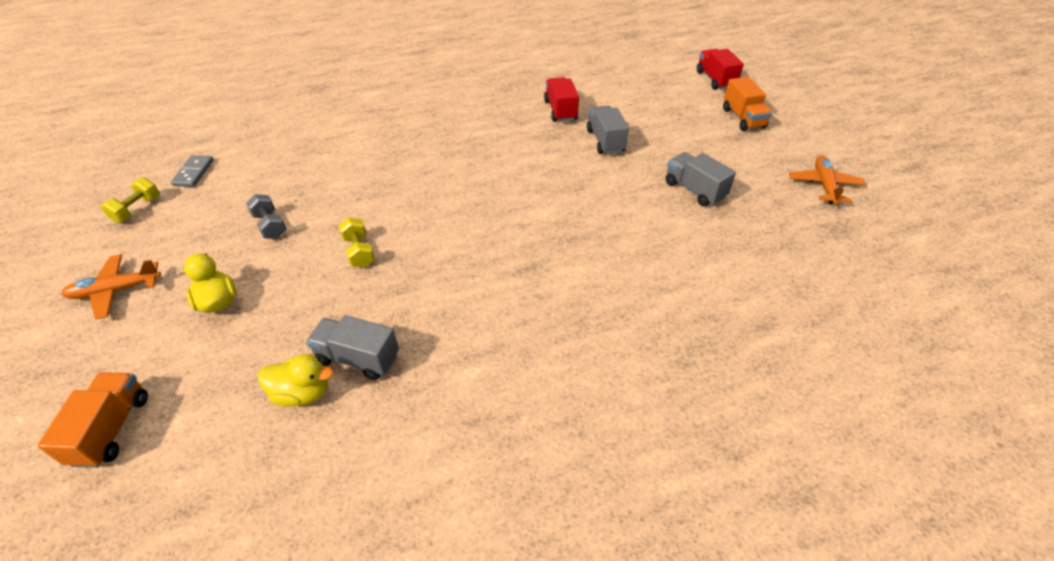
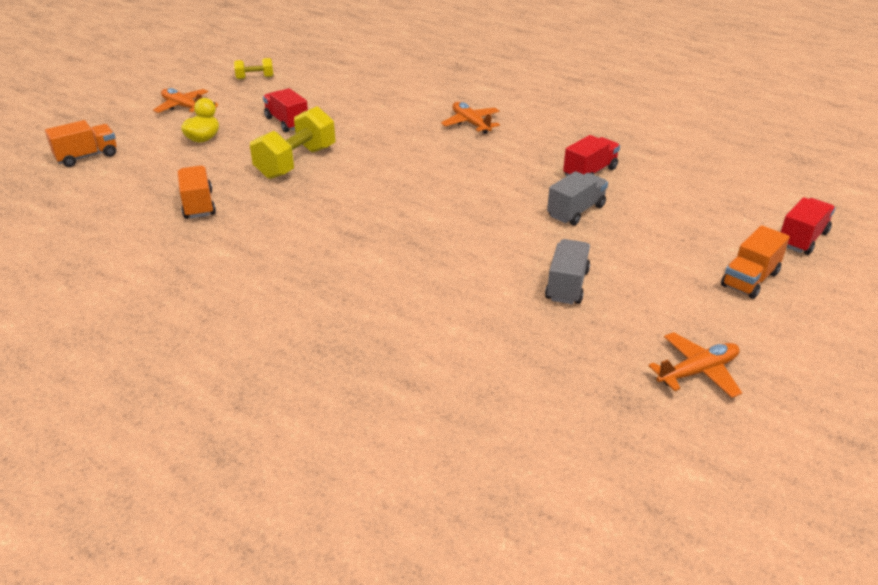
camera: 55 degrees right, 10 degrees down
grey domino [171,155,214,187] -> none
grey dumbbell [246,194,287,239] -> red truck [263,88,308,132]
yellow duck [258,354,334,407] -> none
grey truck [306,315,399,380] -> orange truck [178,165,216,219]
yellow dumbbell [339,217,375,268] -> yellow dumbbell [250,106,335,179], size x1.94
none -> orange plane [441,102,500,134]

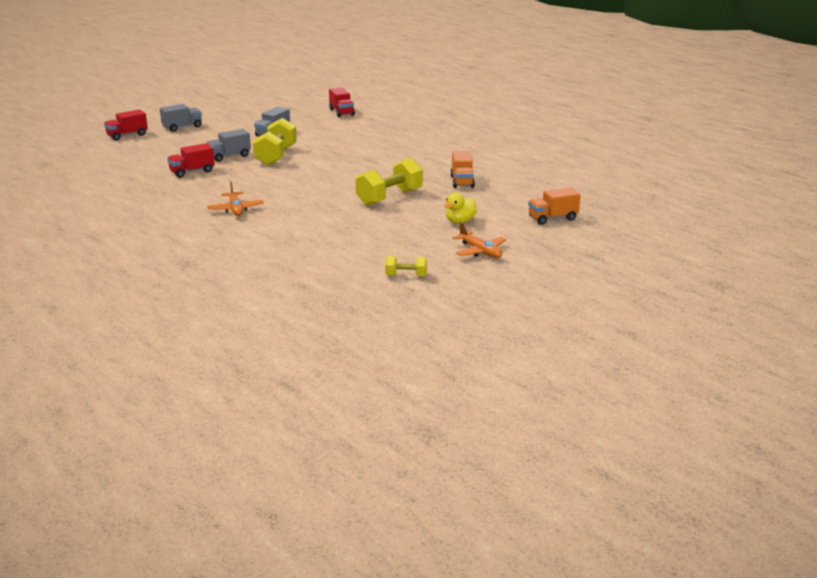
camera: 165 degrees left, 10 degrees down
red truck [263,88,308,132] -> red truck moved to [329,87,355,117]
orange plane [648,332,742,398] -> none
orange truck [721,225,790,299] -> grey truck [160,104,202,132]
none -> yellow dumbbell [253,118,297,165]

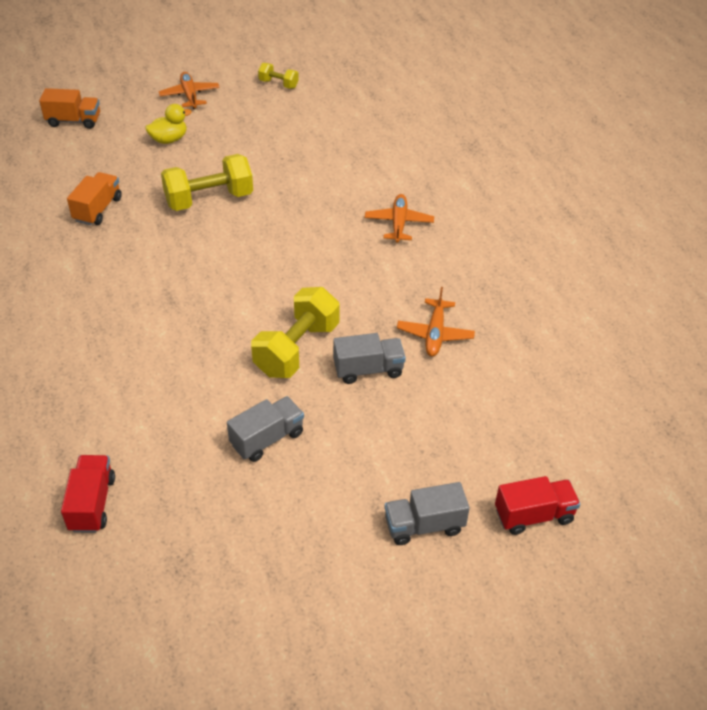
camera: 160 degrees left, 20 degrees up
red truck [167,143,215,178] -> orange plane [397,287,475,357]

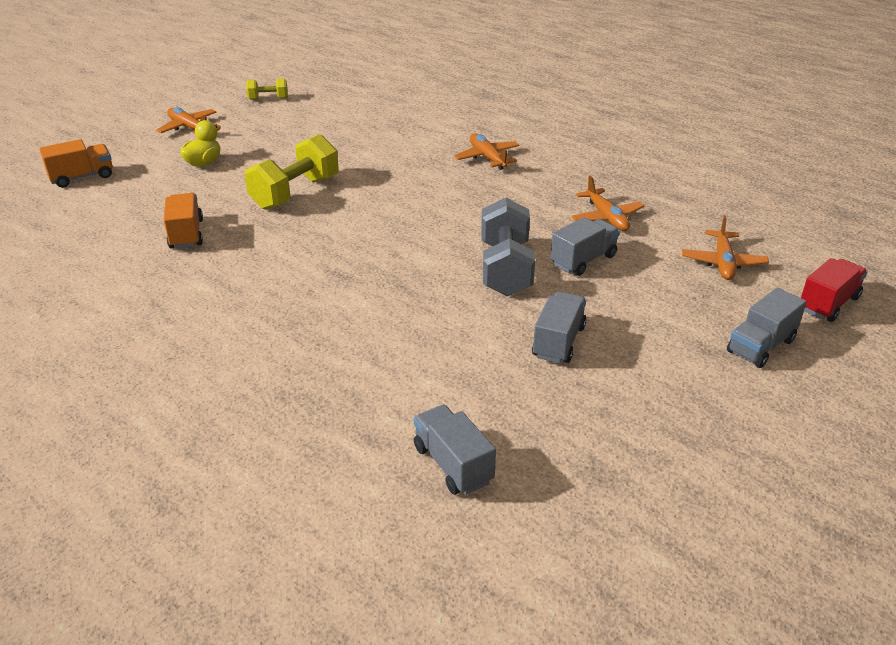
camera: 30 degrees left, 10 degrees down
red truck [61,455,115,533] -> grey truck [414,405,496,495]
yellow dumbbell [251,287,340,378] -> grey dumbbell [481,198,535,296]
none -> orange plane [682,215,769,280]

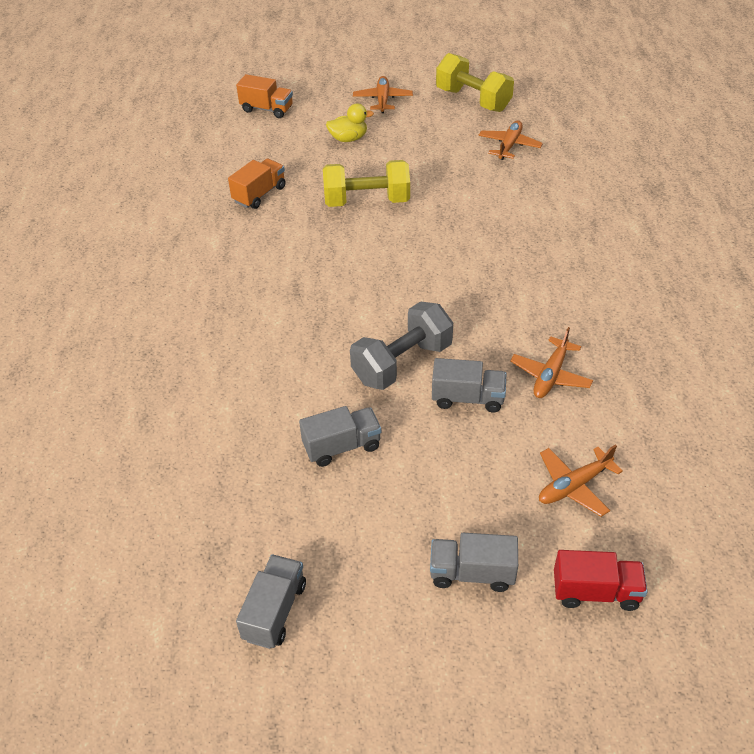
camera: 50 degrees right, 10 degrees up
yellow dumbbell [246,78,288,100] -> yellow dumbbell [436,53,514,112], size x1.94
grey truck [414,405,496,495] -> grey truck moved to [236,554,306,649]
orange plane [454,134,520,170] -> orange plane moved to [479,120,543,160]

